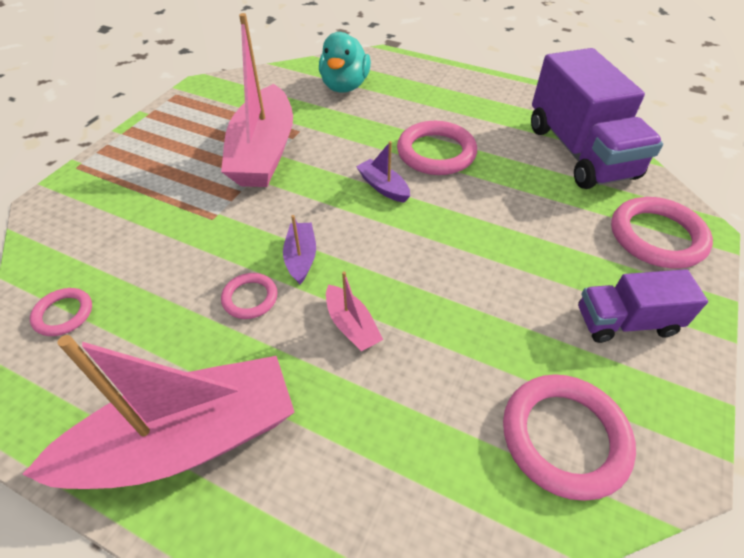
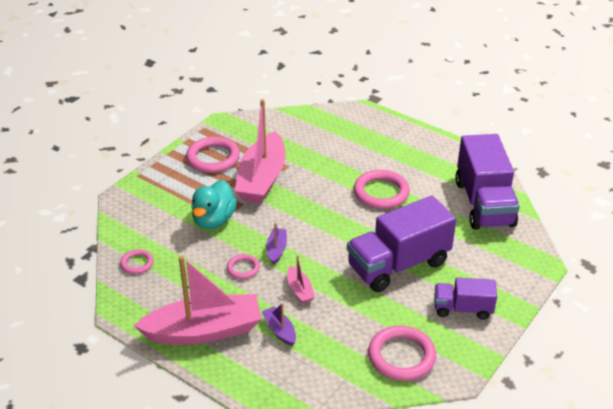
camera: 10 degrees right, 10 degrees down
turquoise duck [319,32,371,93] -> turquoise duck moved to [192,180,237,229]
purple boat [356,141,410,203] -> purple boat moved to [262,303,296,346]
pink ring [611,197,713,269] -> pink ring moved to [186,137,240,173]
none -> purple truck [347,196,456,292]

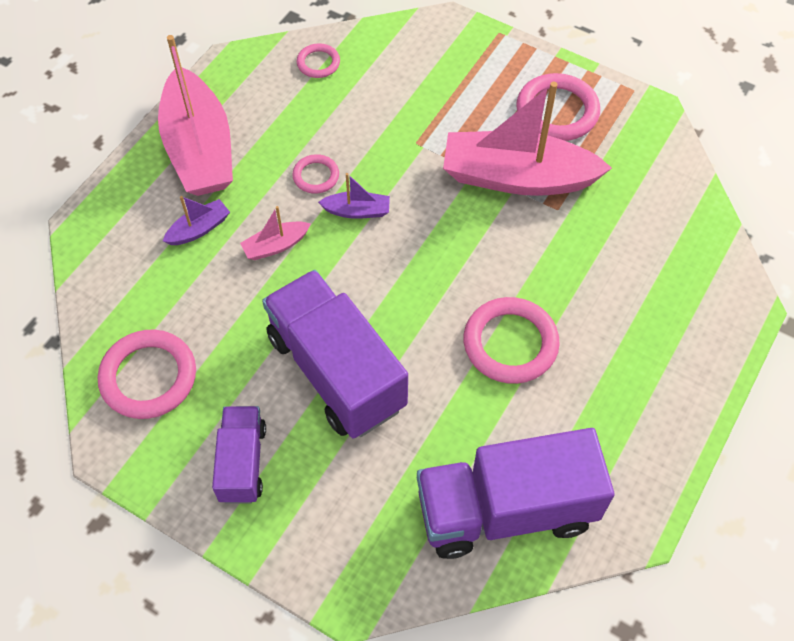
camera: 85 degrees right, 20 degrees up
turquoise duck [192,180,237,229] -> none

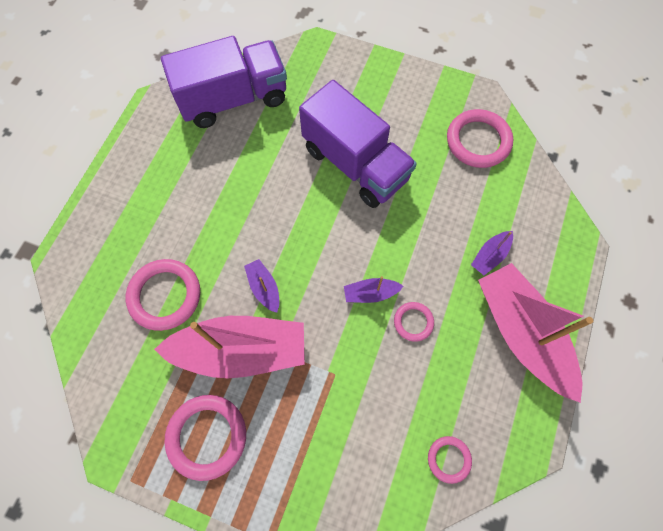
camera: 170 degrees right, 10 degrees up
purple truck [212,406,266,504] -> none
pink boat [240,206,311,260] -> none
pink ring [464,297,560,384] -> pink ring moved to [126,259,200,331]
none -> purple boat [244,259,279,313]

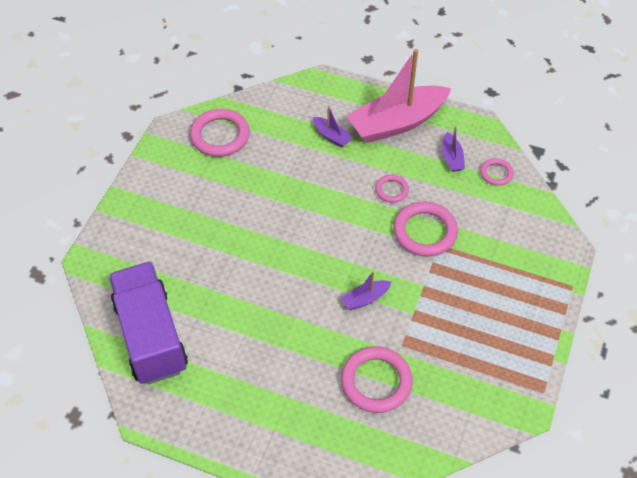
camera: 90 degrees left, 15 degrees down
pink boat [154,316,305,378] -> none
pink ring [164,395,246,481] -> pink ring moved to [393,202,458,256]
purple truck [299,80,417,208] -> none
purple boat [344,276,403,303] -> purple boat moved to [442,126,465,172]

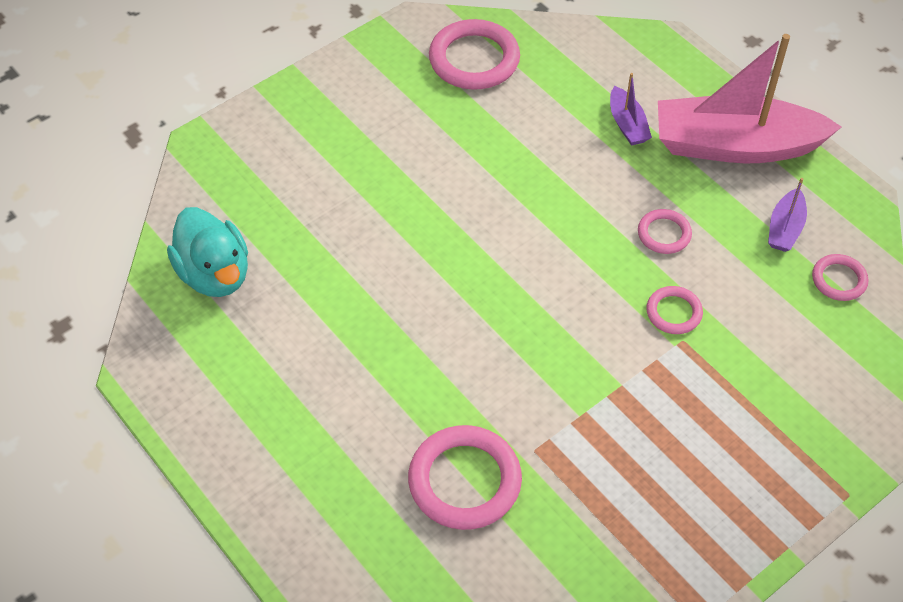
camera: 30 degrees right, 0 degrees up
purple truck [109,262,188,385] -> turquoise duck [167,207,248,297]
purple boat [341,271,391,310] -> none
pink ring [393,202,458,256] -> pink ring [647,286,703,334], size x0.54

